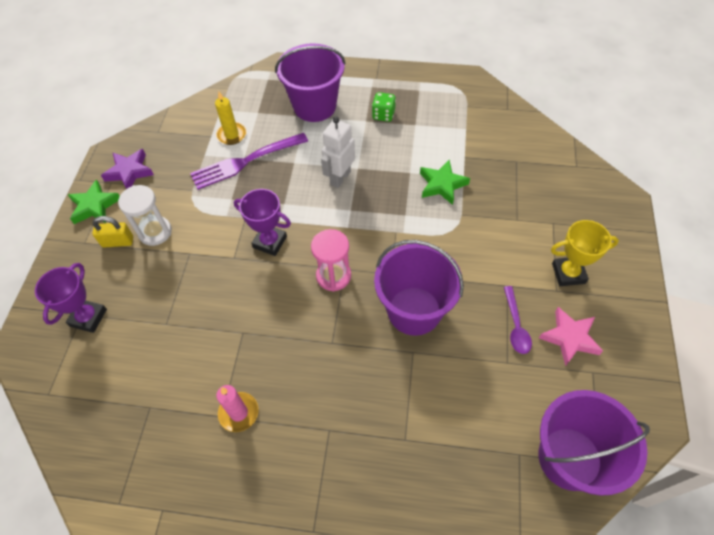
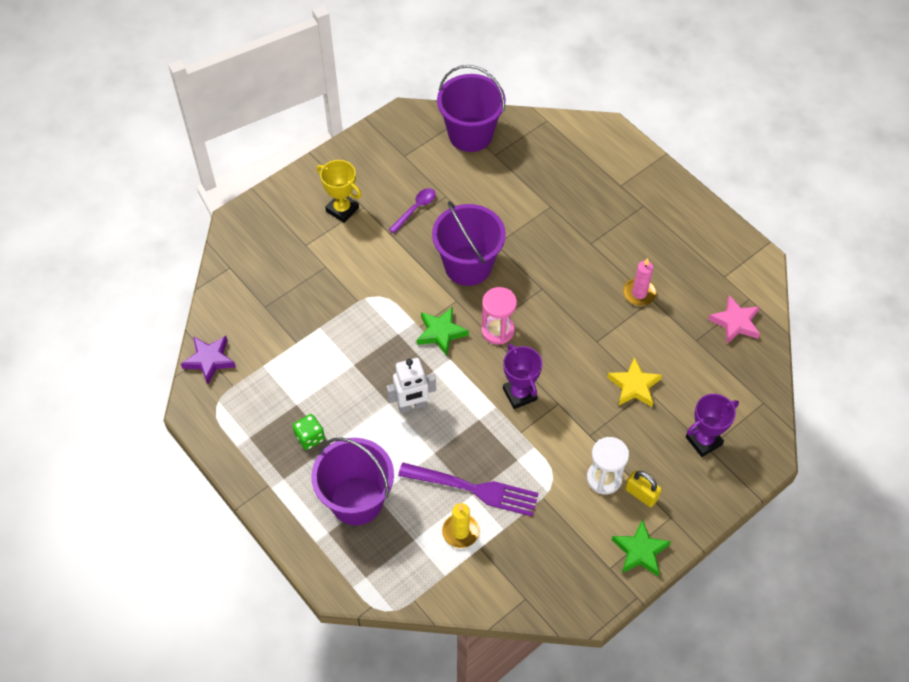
camera: 140 degrees left, 0 degrees up
purple star [101,149,154,189] -> purple star moved to [181,336,236,384]
green star [420,160,470,205] -> green star moved to [417,307,469,356]
pink star [539,307,603,366] -> pink star moved to [708,295,760,344]
none -> yellow star [607,357,662,407]

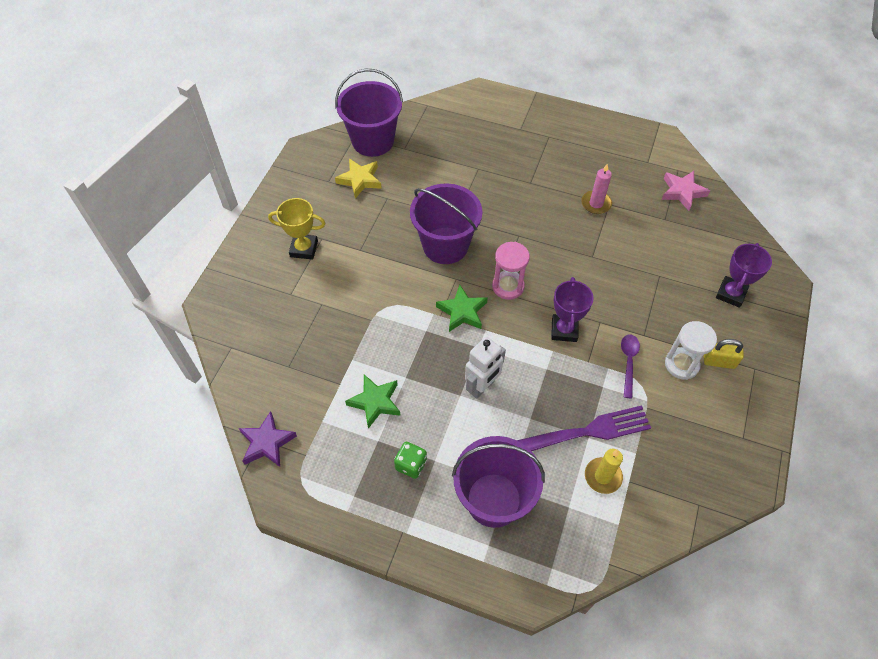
camera: 30 degrees left, 0 degrees up
purple spoon [389,188,436,234] -> purple spoon moved to [621,334,640,398]
purple trophy [503,344,543,409] -> purple trophy turned 60 degrees clockwise [551,277,594,342]
yellow star [607,357,662,407] -> yellow star moved to [335,159,382,199]
green star [612,519,671,576] -> green star moved to [345,375,401,429]

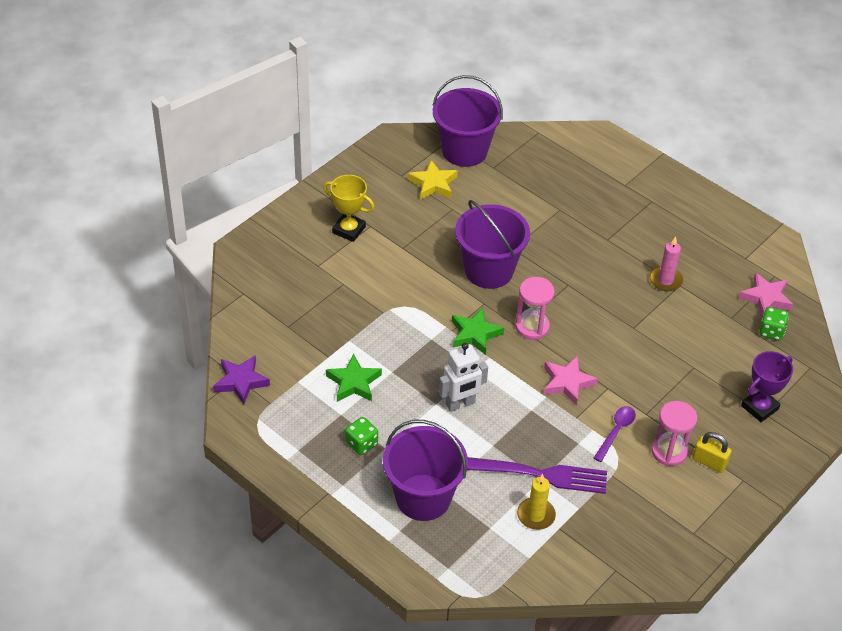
camera: 20 degrees right, 10 degrees down
purple trophy [551,277,594,342] -> pink star [544,356,598,406]
white hourglass [665,321,717,380] -> pink hourglass [651,401,697,466]
none -> green dice [759,307,789,341]

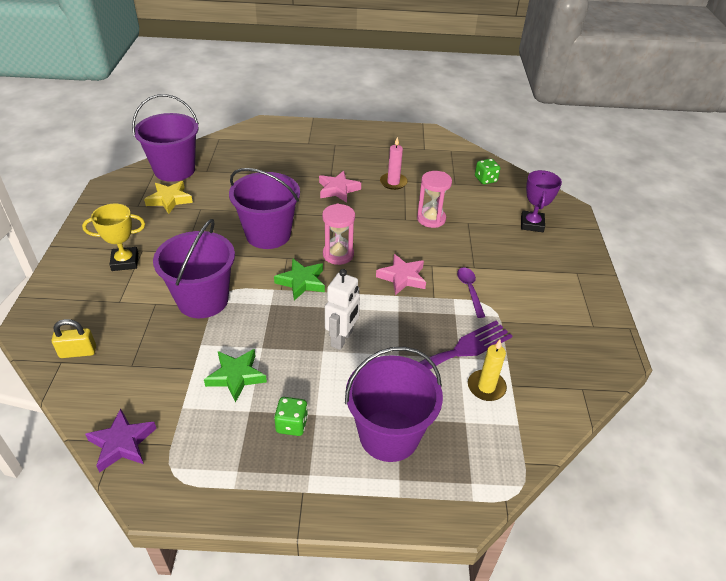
camera: 40 degrees left, 5 degrees down
pink hourglass [651,401,697,466] -> pink hourglass moved to [417,171,452,228]
yellow padlock [692,432,732,473] -> yellow padlock moved to [52,319,96,358]
pink star [739,272,793,318] -> pink star moved to [319,171,361,203]
none -> purple bucket [153,219,235,318]

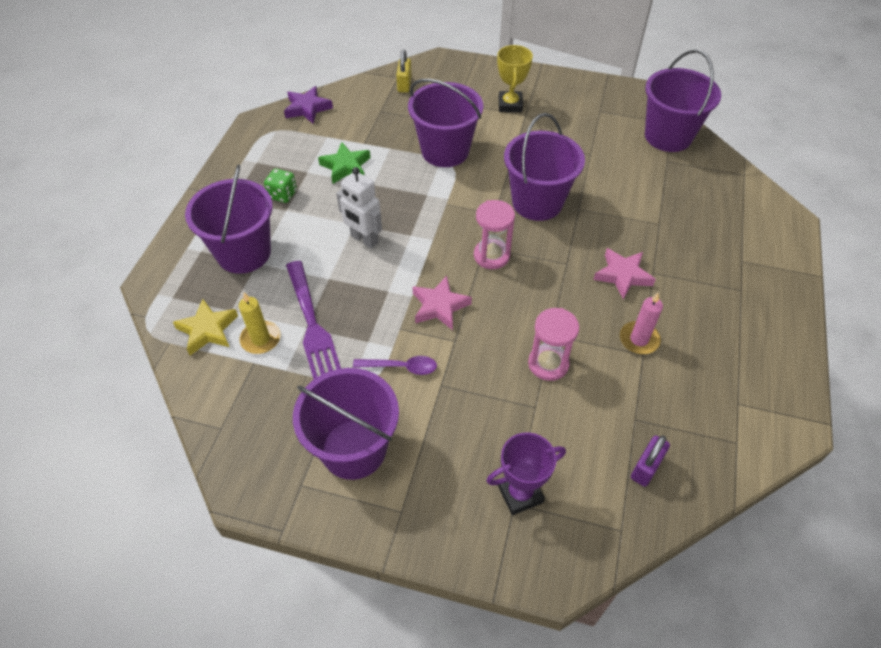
camera: 105 degrees right, 10 degrees up
yellow star [144,181,193,214] -> yellow star moved to [173,299,238,355]
green star [274,258,325,301] -> none
green dice [475,159,501,184] -> purple padlock [631,435,670,487]
purple trophy [521,170,562,232] -> purple trophy turned 45 degrees counterclockwise [486,432,566,515]
none -> purple bucket [293,368,399,480]

